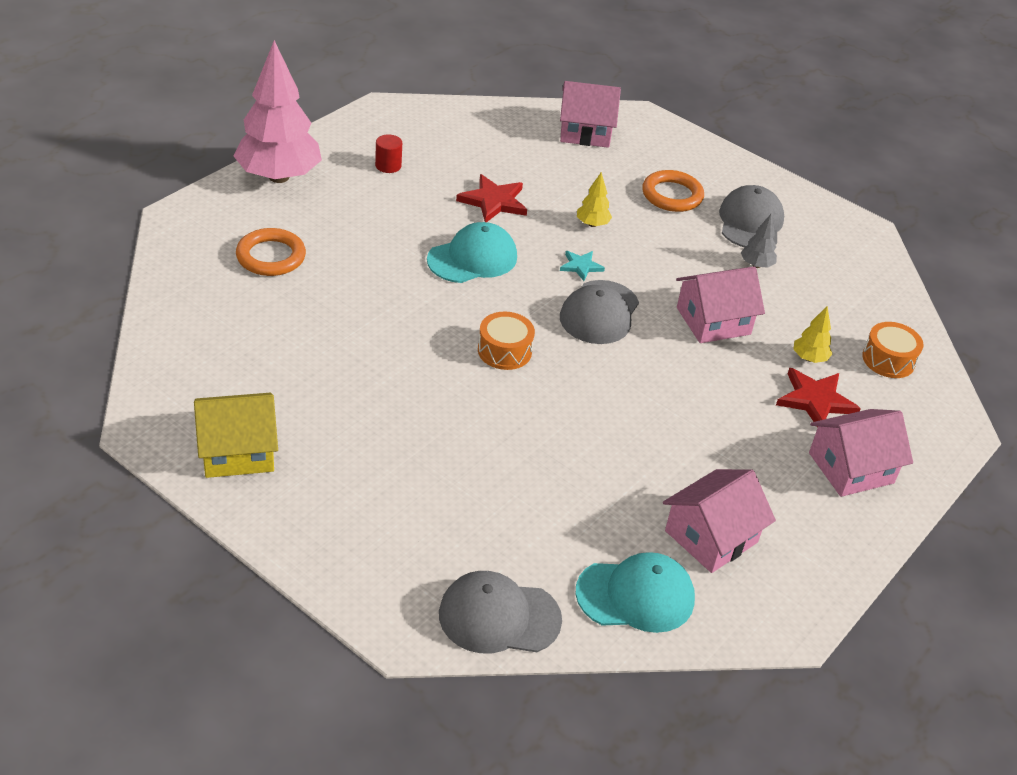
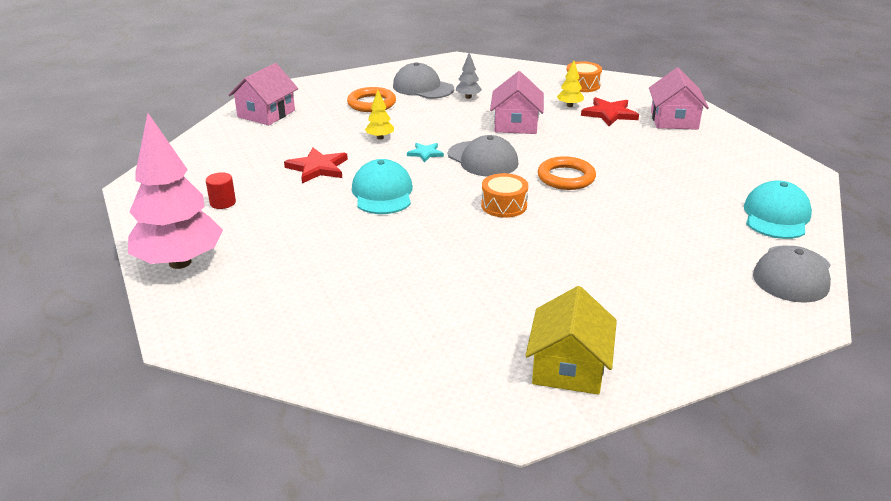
camera: 60 degrees left, 10 degrees down
orange ring [236,228,306,276] -> orange ring moved to [538,156,596,190]
pink house [663,469,776,573] -> none

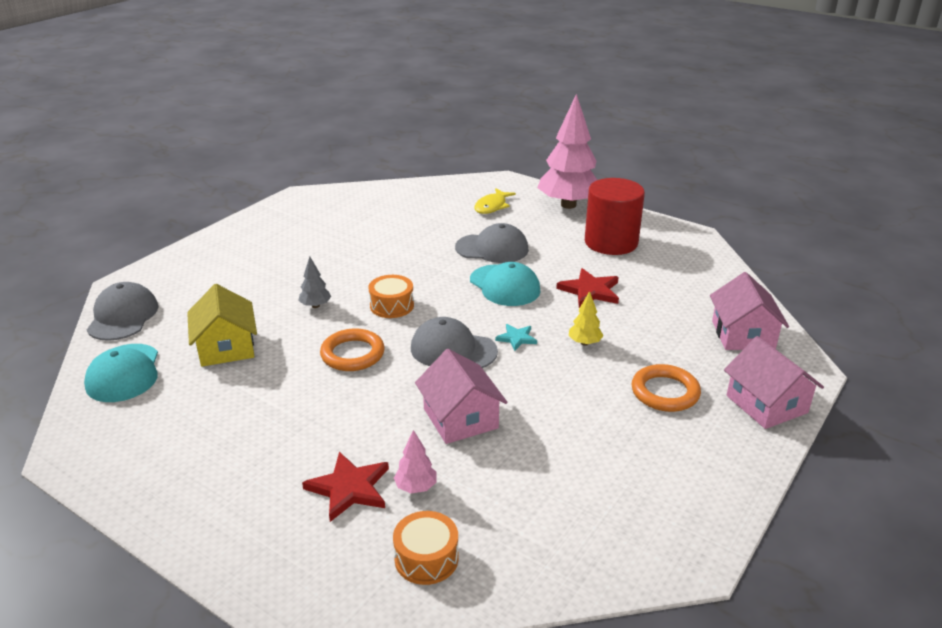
camera: 150 degrees right, 0 degrees up
red cylinder [206,172,236,209] -> red cylinder [585,178,645,255], size x2.46
grey cap [393,62,454,99] -> grey cap moved to [455,223,529,263]
grey tree [456,53,482,99] -> grey tree moved to [298,256,332,308]
yellow house [525,286,617,395] -> yellow house moved to [187,284,257,367]
yellow tree [557,61,584,107] -> pink tree [394,430,437,493]
pink house [649,67,709,130] -> pink house moved to [724,336,824,429]
none -> yellow fish [474,188,516,214]

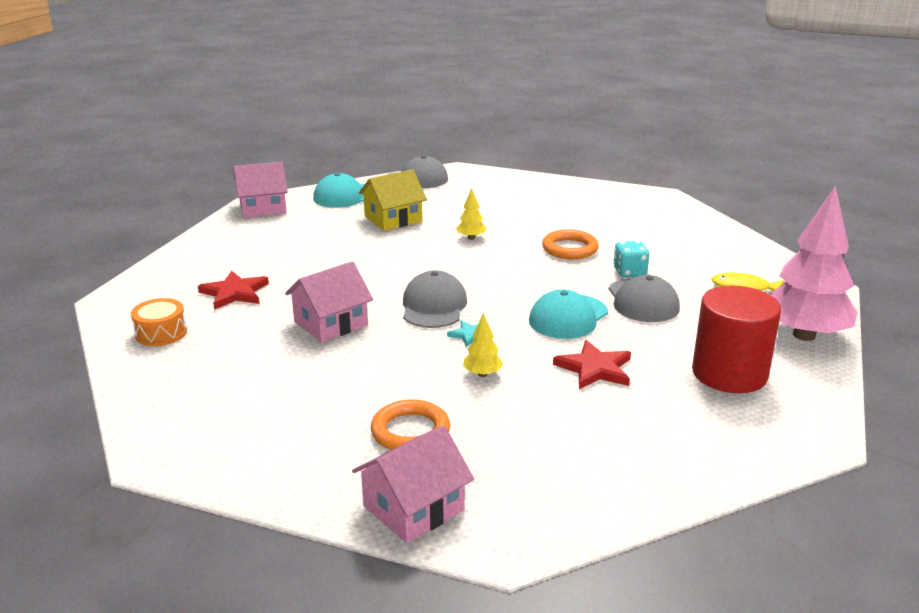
camera: 75 degrees right, 5 degrees down
grey tree [298,256,332,308] -> yellow tree [456,188,487,240]
orange ring [320,329,385,371] -> orange ring moved to [542,229,599,259]
orange drum [369,275,414,318] -> none
pink tree [394,430,437,493] -> none
pink house [710,272,789,350] -> pink house moved to [233,162,288,218]
none -> turquoise dice [613,241,649,277]

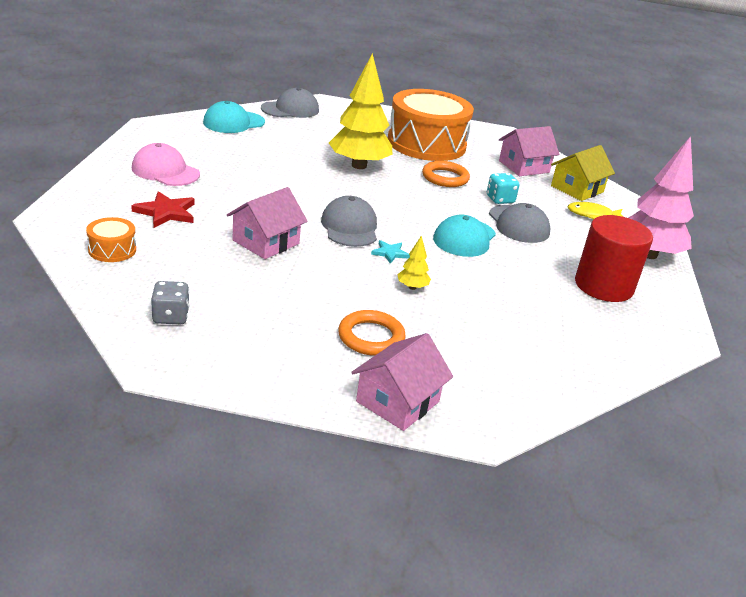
camera: 15 degrees left, 5 degrees up
pink house [233,162,288,218] -> pink house moved to [499,126,560,176]
yellow house [359,169,427,231] -> yellow house moved to [551,145,615,201]
yellow tree [456,188,487,240] -> yellow tree [329,53,392,169], size x2.42
red star [553,340,631,389] -> none
none -> pink cap [132,143,200,186]
none -> grey dice [151,281,190,324]
none -> orange drum [388,89,474,161]

